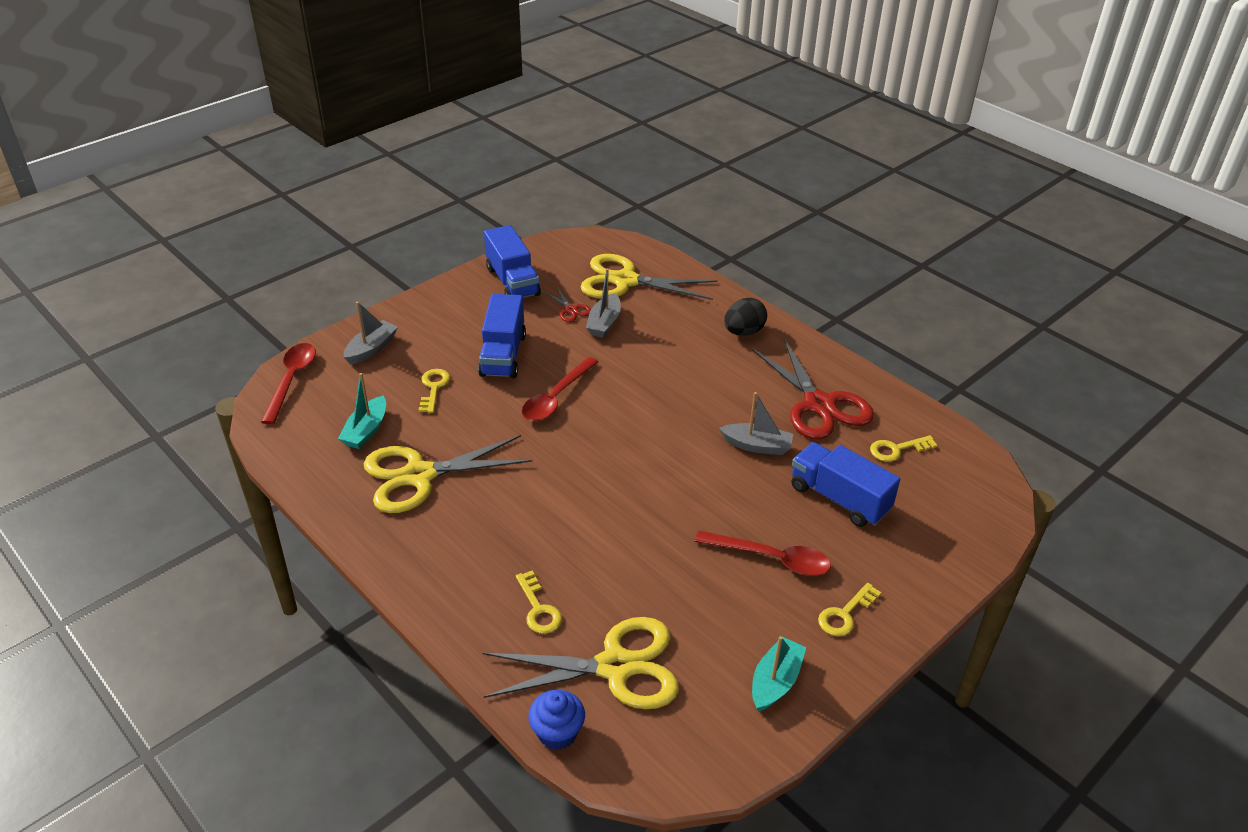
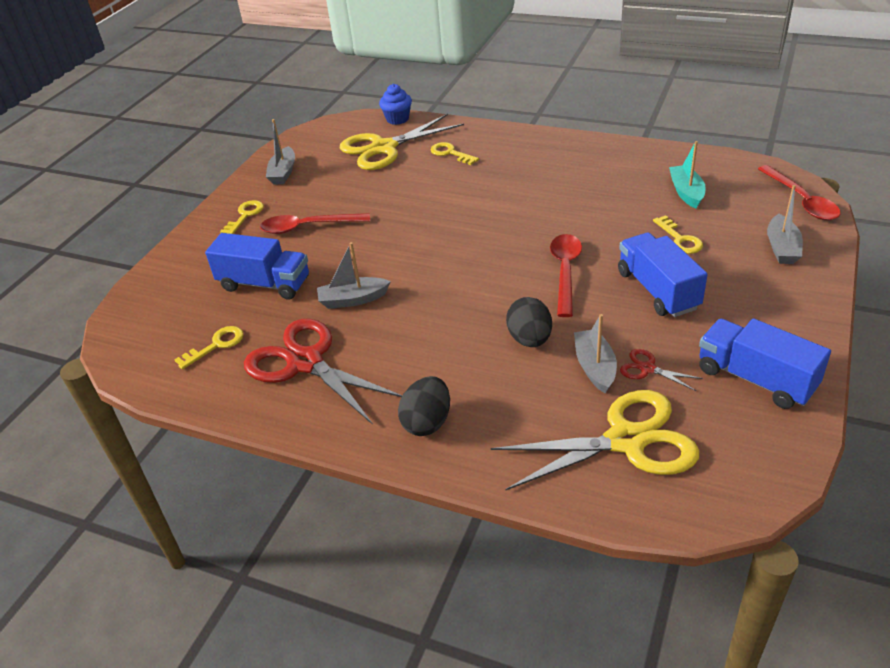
camera: 160 degrees right, 0 degrees up
yellow scissors [363,435,533,513] -> none
turquoise boat [752,636,806,712] -> grey boat [266,119,295,184]
none -> black egg [506,297,552,347]

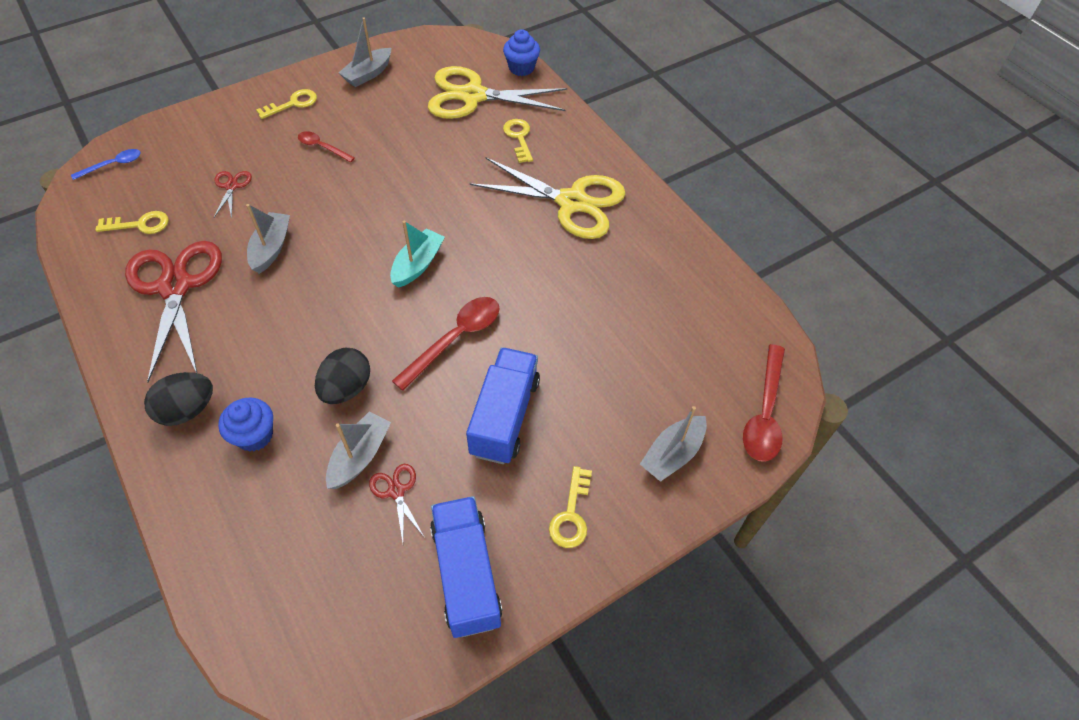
camera: 30 degrees right, 15 degrees up
blue truck [205,233,309,300] -> red scissors [214,171,252,218]
red spoon [260,213,370,234] -> red spoon [298,131,355,162], size x0.58
grey boat [317,242,391,309] -> grey boat turned 75 degrees clockwise [246,204,290,274]
yellow scissors [491,390,699,491] -> yellow scissors moved to [470,158,626,239]
yellow key [653,215,703,254] -> yellow key moved to [549,466,592,548]
turquoise boat [669,141,706,209] -> turquoise boat moved to [390,220,445,288]
none -> blue spoon [71,149,141,180]
none -> blue cupcake [218,398,273,452]

